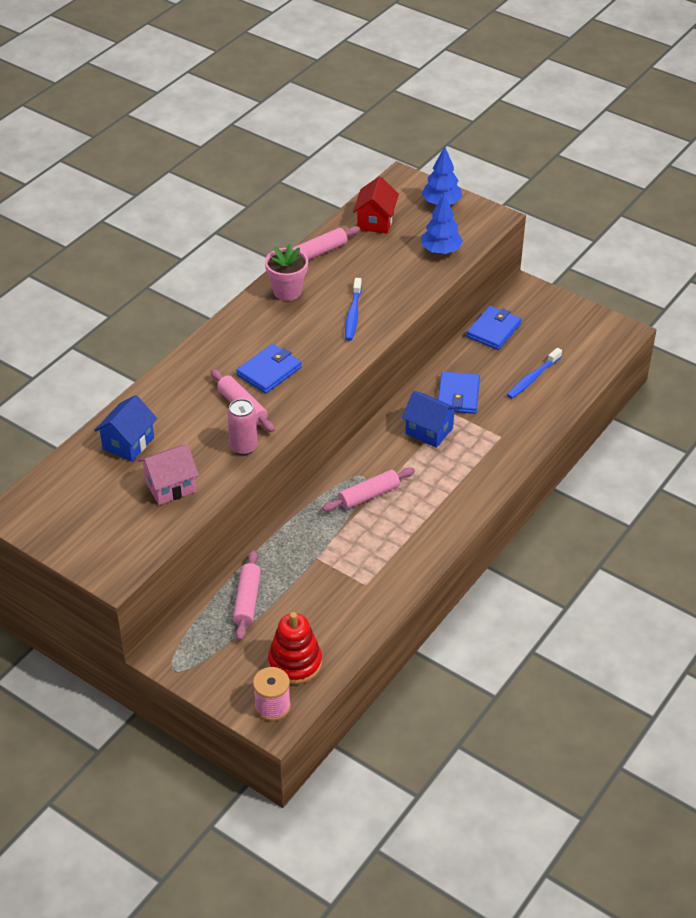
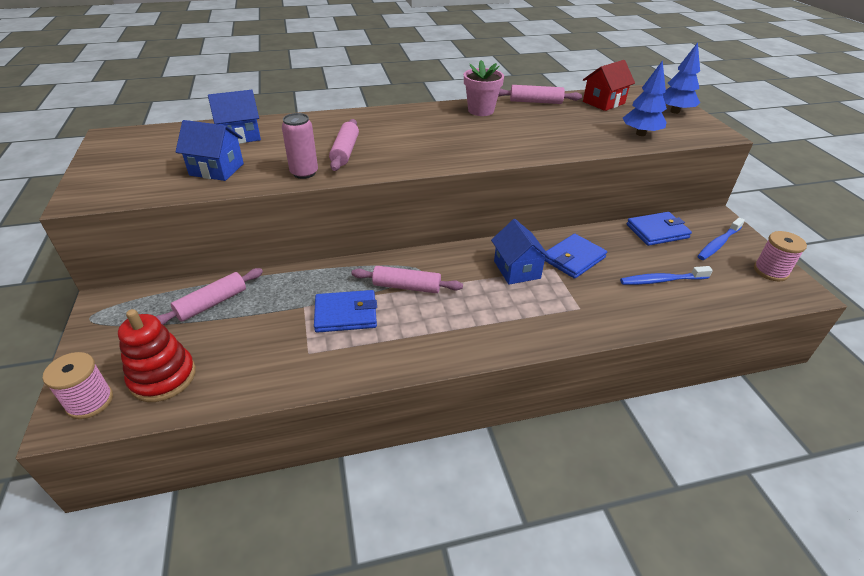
camera: 40 degrees right, 5 degrees down
pink house [138,444,199,505] -> blue house [175,120,244,181]
blue wallet [236,344,302,394] -> blue wallet moved to [314,290,377,333]
blue toothbrush [345,278,362,341] -> blue toothbrush moved to [697,217,745,260]
none -> pink spool [754,231,807,281]

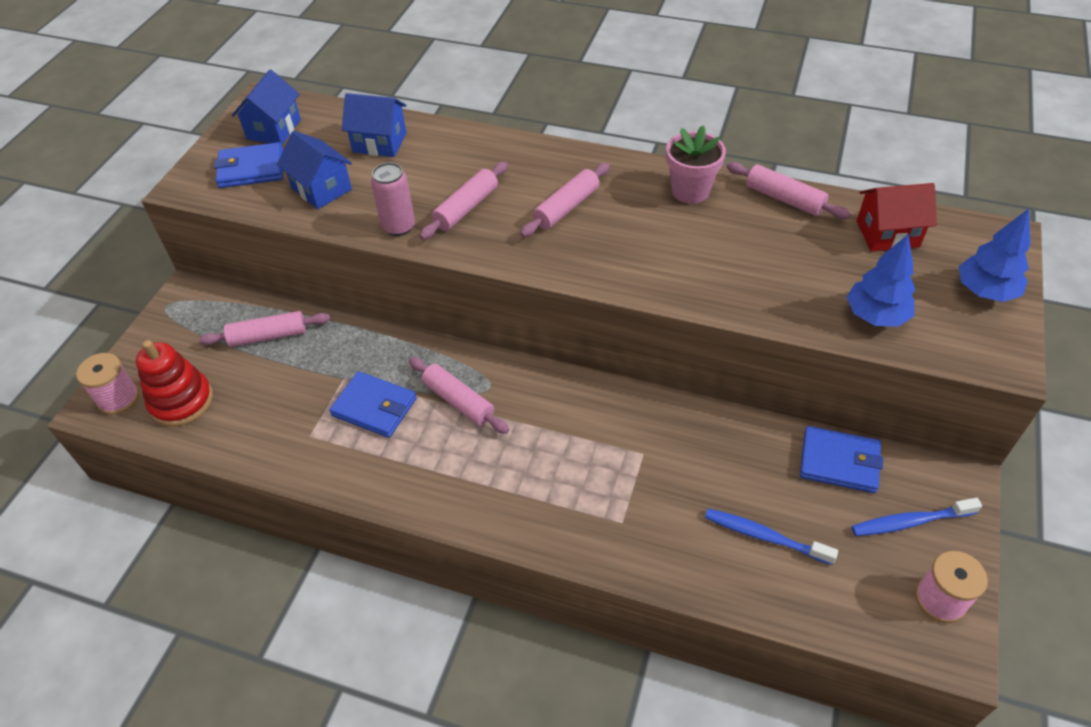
camera: 35 degrees right, 10 degrees up
blue house [491,219,551,285] -> blue house moved to [232,70,301,145]
blue wallet [545,234,607,279] -> blue wallet moved to [214,142,284,188]
none -> pink rolling pin [520,163,610,237]

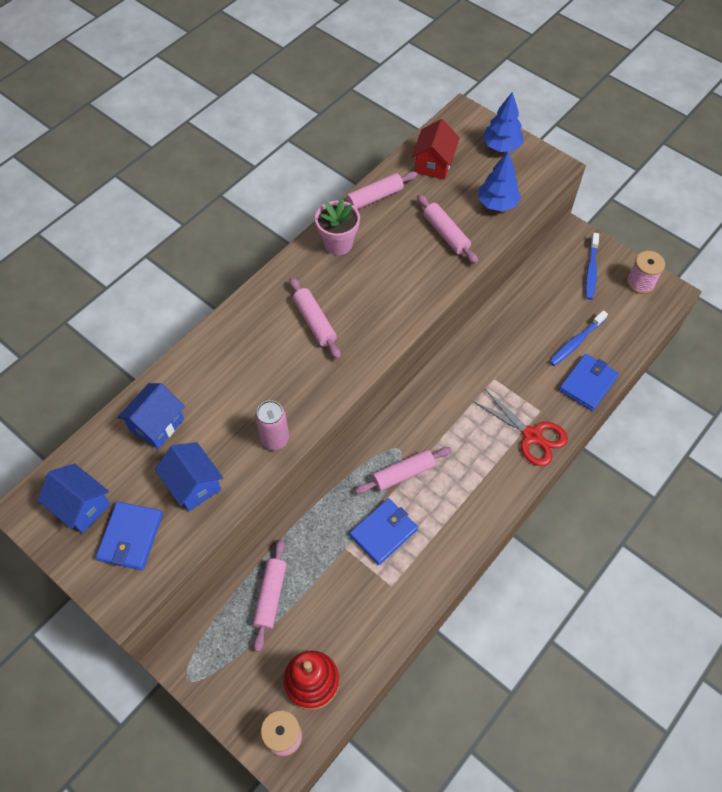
camera: 70 degrees left, 10 degrees up
blue house [277,131,352,209] -> blue house turned 75 degrees clockwise [155,442,223,511]
pink rolling pin [420,162,508,240] -> pink rolling pin moved to [417,194,478,264]
blue wallet [800,426,883,493] -> blue wallet moved to [559,354,619,411]
none -> red scissors [473,388,568,466]

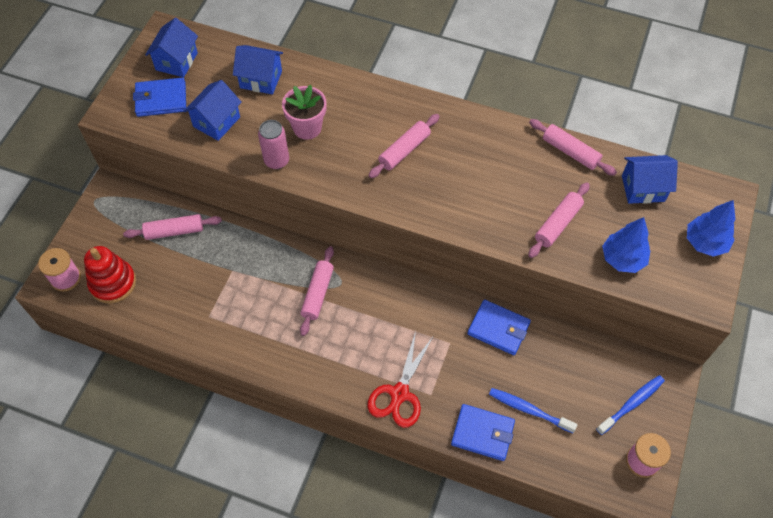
camera: 70 degrees right, 0 degrees up
pink flower pot [315,198,360,255] -> pink flower pot moved to [282,85,326,140]
blue wallet [350,498,418,565] -> blue wallet moved to [467,299,531,355]
pink rolling pin [355,447,452,494] -> pink rolling pin turned 60 degrees clockwise [300,246,334,336]
red house [412,119,460,179] -> blue house [622,155,678,204]
blue toothbrush [585,233,599,300] -> blue toothbrush turned 150 degrees clockwise [596,375,665,435]

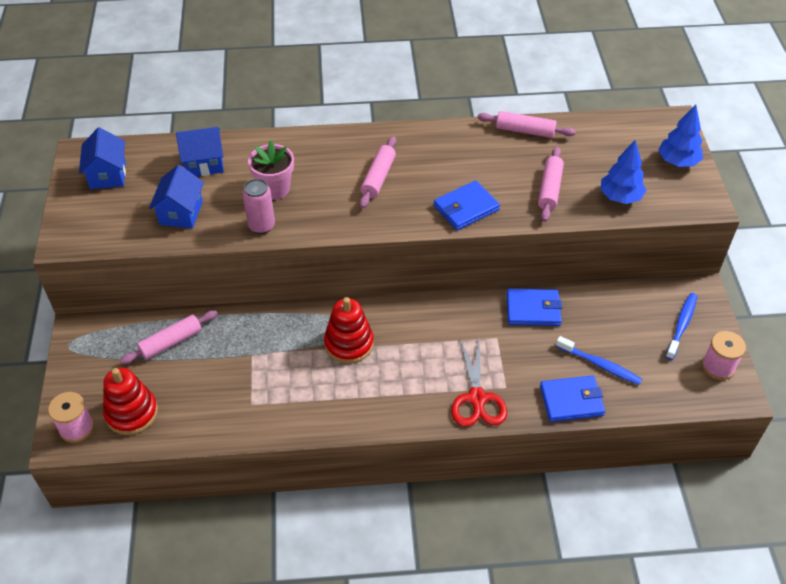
camera: 25 degrees left, 10 degrees down
blue wallet [133,78,186,117] -> blue wallet moved to [434,180,500,230]
pink rolling pin [300,246,334,336] -> red stacking toy [324,297,374,364]
blue toothbrush [489,388,578,433] -> blue toothbrush turned 150 degrees counterclockwise [556,336,642,385]
blue house [622,155,678,204] -> none

